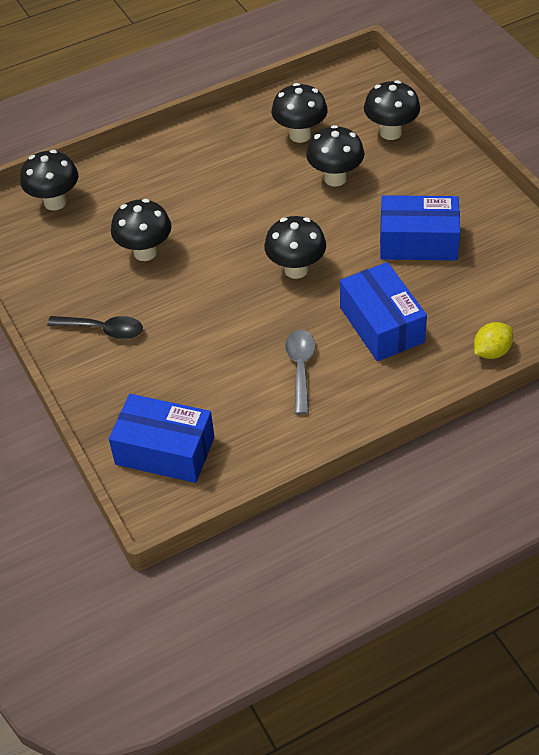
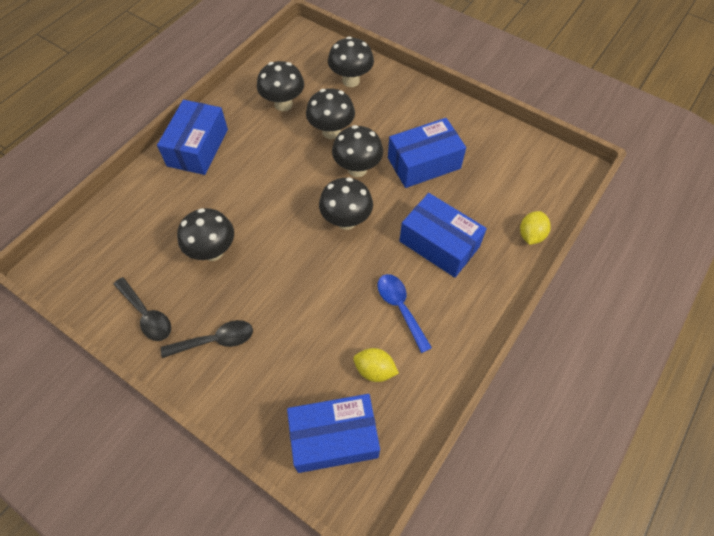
camera: 30 degrees left, 10 degrees up
black mushroom [20,150,78,211] -> black mushroom moved to [332,125,383,177]
grey spoon [285,330,315,414] -> blue spoon [377,274,432,353]
none -> black spoon [113,277,171,341]
none -> blue box [157,100,228,175]
none -> yellow lemon [353,348,399,382]

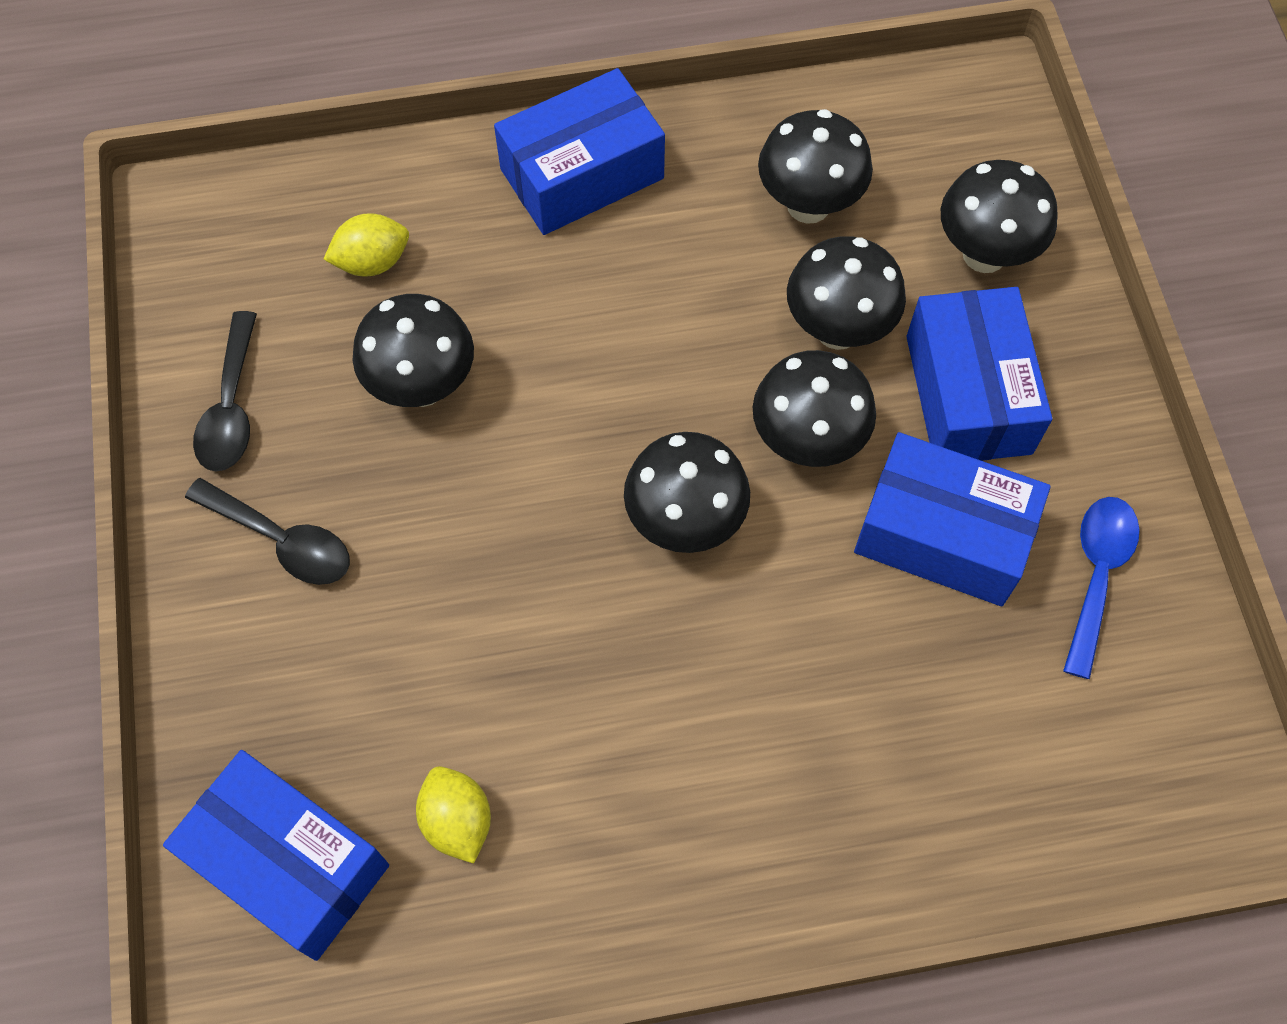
camera: 45 degrees right, 5 degrees up
blue spoon [377,274,432,353] -> blue spoon moved to [1063,497,1140,679]
blue box [399,193,487,278] -> blue box moved to [906,287,1052,461]
yellow lemon [520,211,551,245] -> yellow lemon moved to [323,213,409,276]

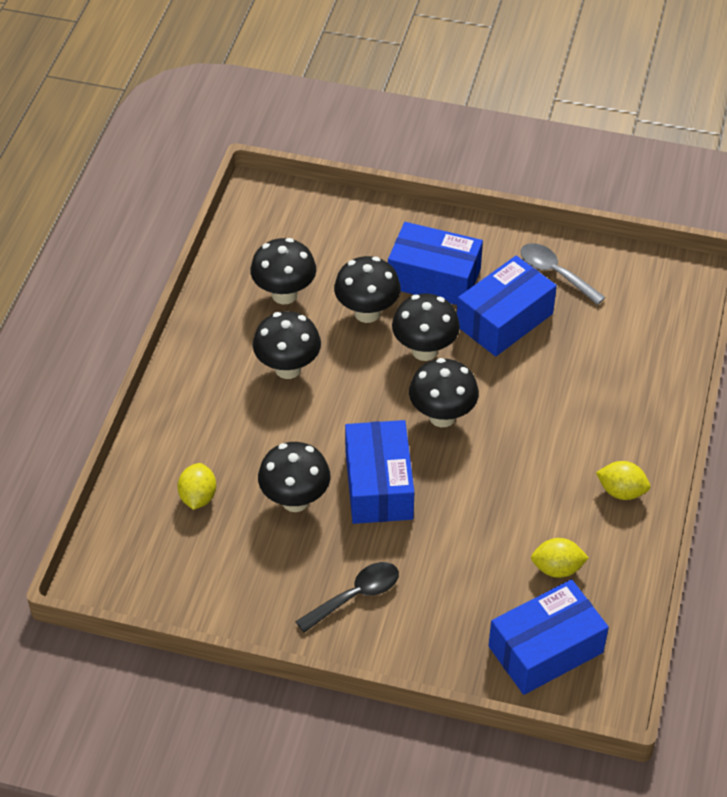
camera: 65 degrees left, 15 degrees down
black spoon [193,311,257,471] -> none
blue box [494,68,665,235] -> blue box moved to [345,420,415,524]
black mushroom [941,160,1058,273] -> black mushroom moved to [253,311,321,379]
blue spoon [1063,497,1140,679] -> grey spoon [520,243,606,305]
none -> yellow lemon [596,461,650,500]

